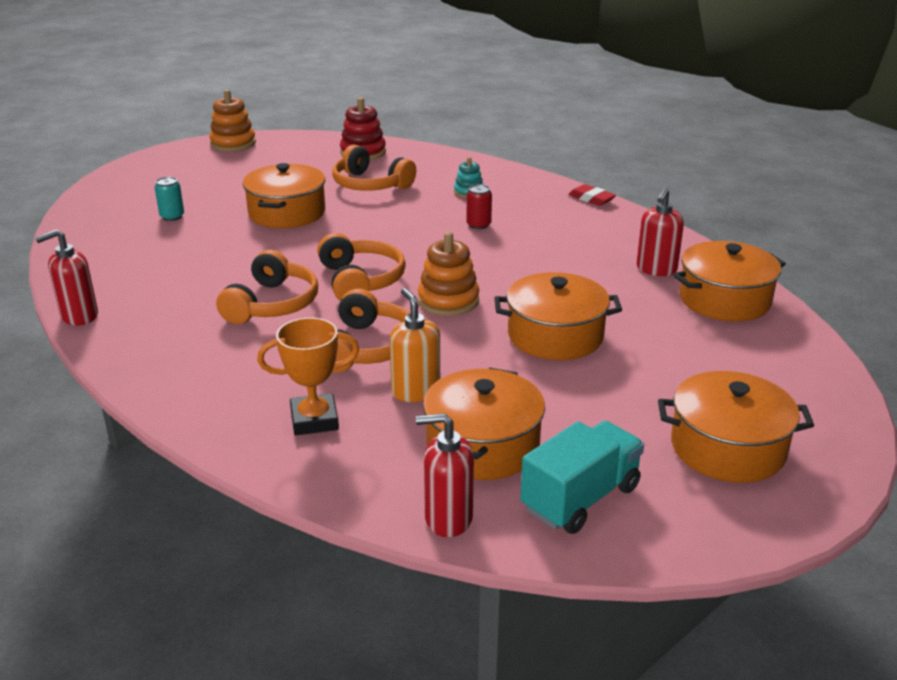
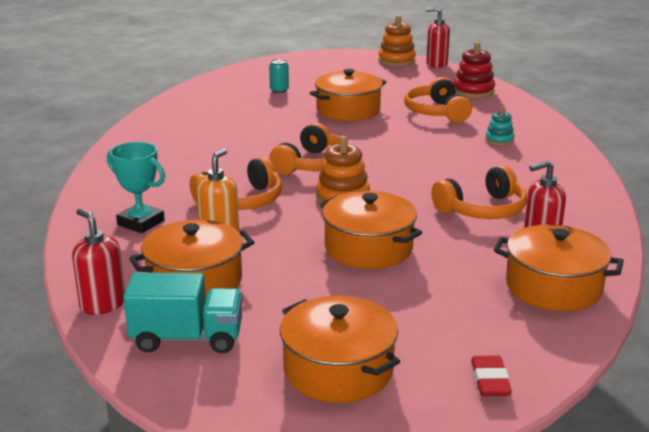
camera: 45 degrees right, 5 degrees down
red soap dispenser [35,229,98,326] -> red soap dispenser moved to [426,7,450,68]
orange headphones [216,250,318,324] -> orange headphones moved to [431,165,527,219]
orange trophy [257,317,359,435] -> turquoise trophy [107,142,165,233]
red can [466,184,492,229] -> none
red eraser [568,184,616,206] -> red eraser moved to [471,356,512,396]

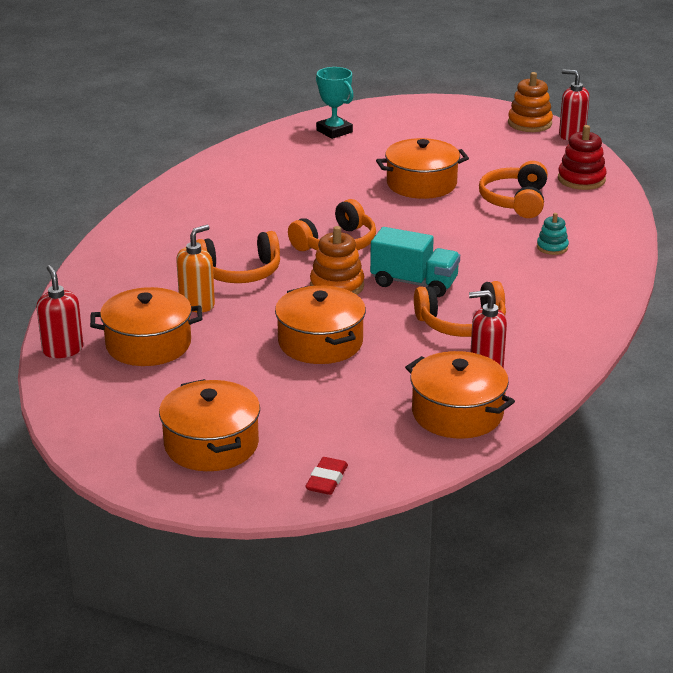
camera: 20 degrees right, 5 degrees up
turquoise trophy [107,142,165,233] -> turquoise trophy moved to [316,67,354,139]
turquoise truck [123,273,243,353] -> turquoise truck moved to [370,227,460,297]
turquoise can [269,59,289,93] -> none

